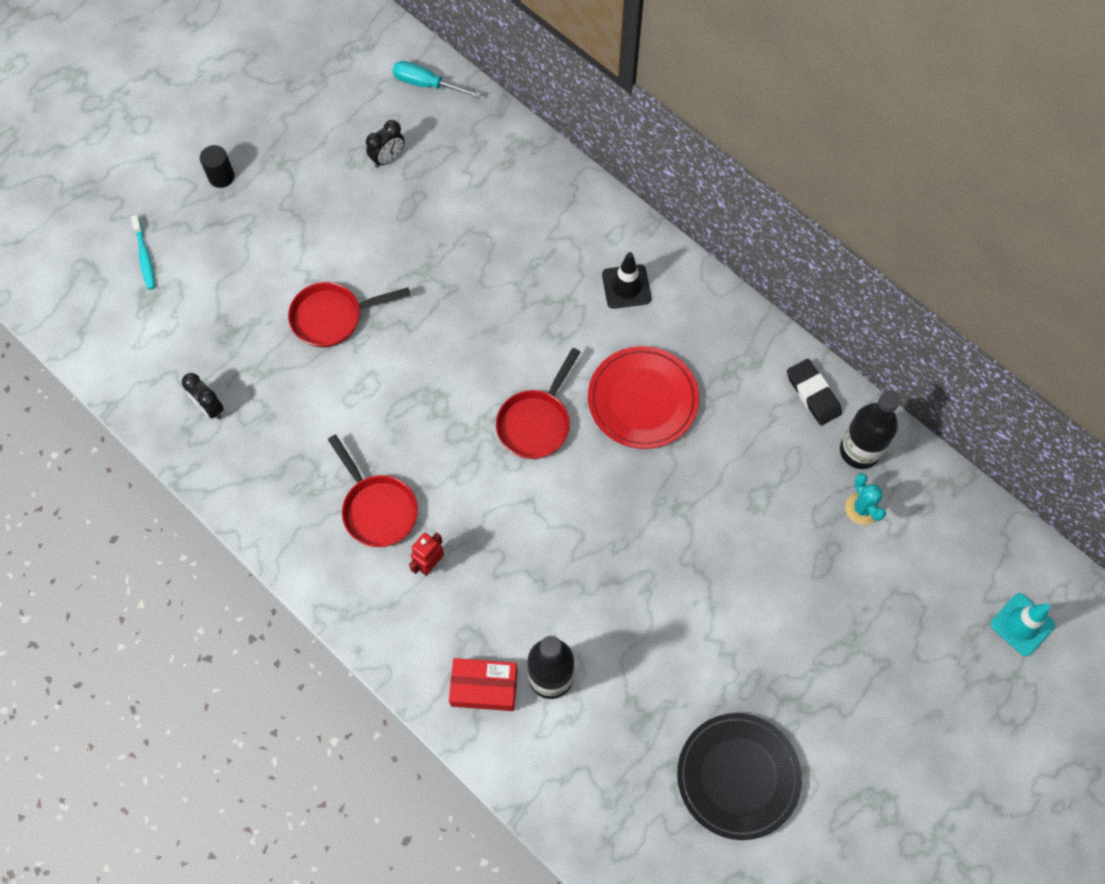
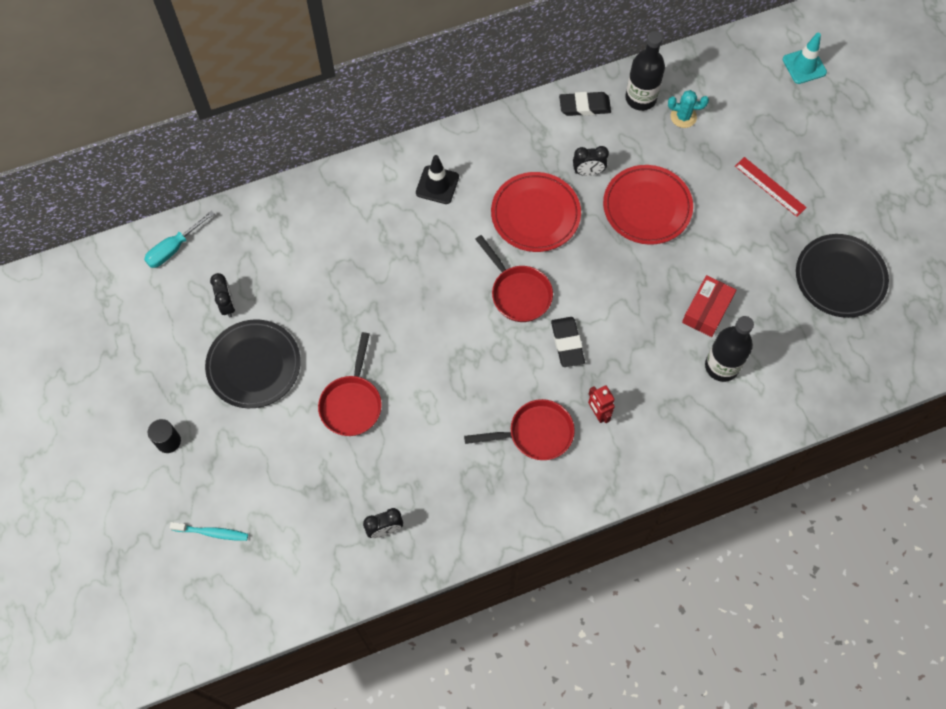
camera: 65 degrees left, 0 degrees up
red box [449,658,518,711] -> red box moved to [682,275,736,337]
none -> black plate [205,319,301,408]
none -> black eraser [551,317,585,367]
none -> black clock [573,146,609,176]
none -> red plate [603,165,693,245]
none -> red ruler [735,157,807,217]

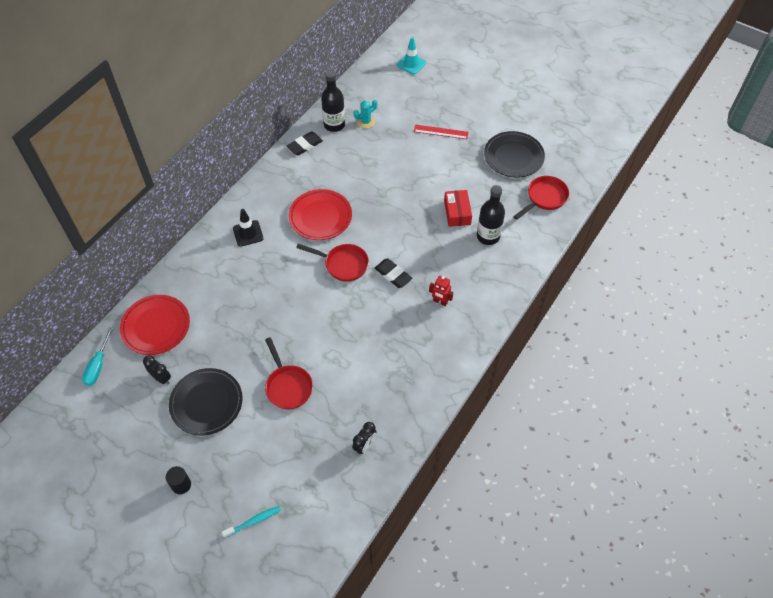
camera: 35 degrees left, 10 degrees down
red pan [464,399,575,460] -> red pan moved to [513,176,569,220]
black clock [573,146,609,176] -> none
red plate [603,165,693,245] -> red plate moved to [120,295,190,355]

